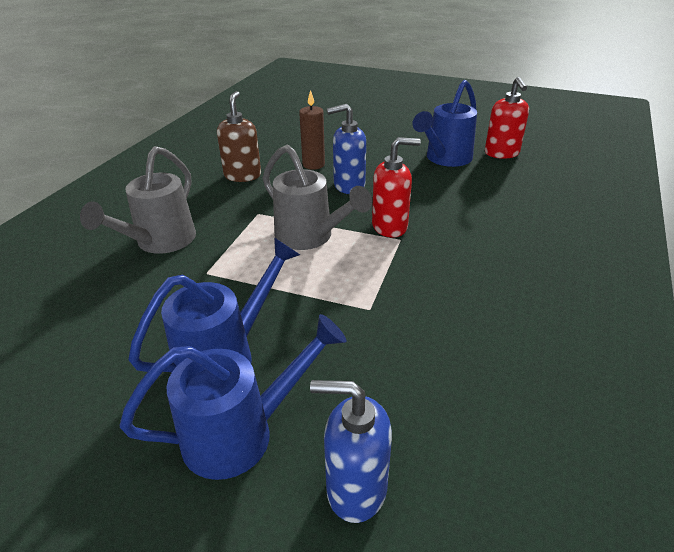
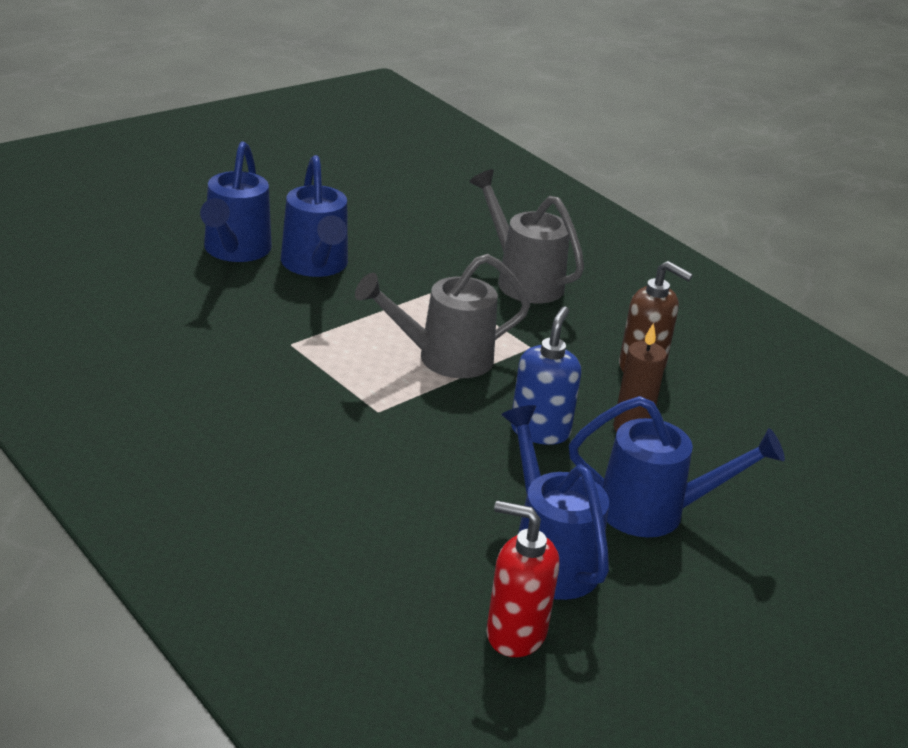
camera: 115 degrees right, 5 degrees down
blue soap dispenser [310,380,392,523] -> none
red soap dispenser [372,137,421,238] -> none
none -> blue watering can [569,396,785,537]

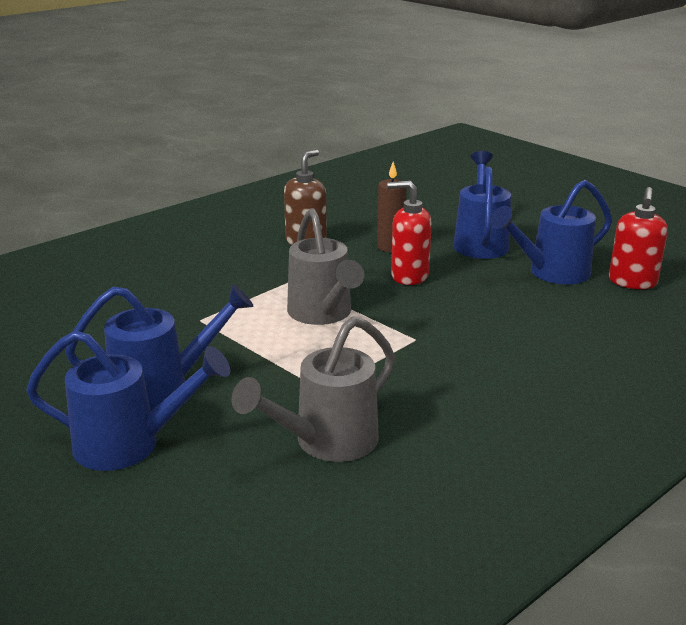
camera: 90 degrees left, 5 degrees down
grey watering can [469,169,584,303] -> grey watering can moved to [231,316,395,462]
blue soap dispenser [511,306,581,445] -> red soap dispenser [387,181,432,285]

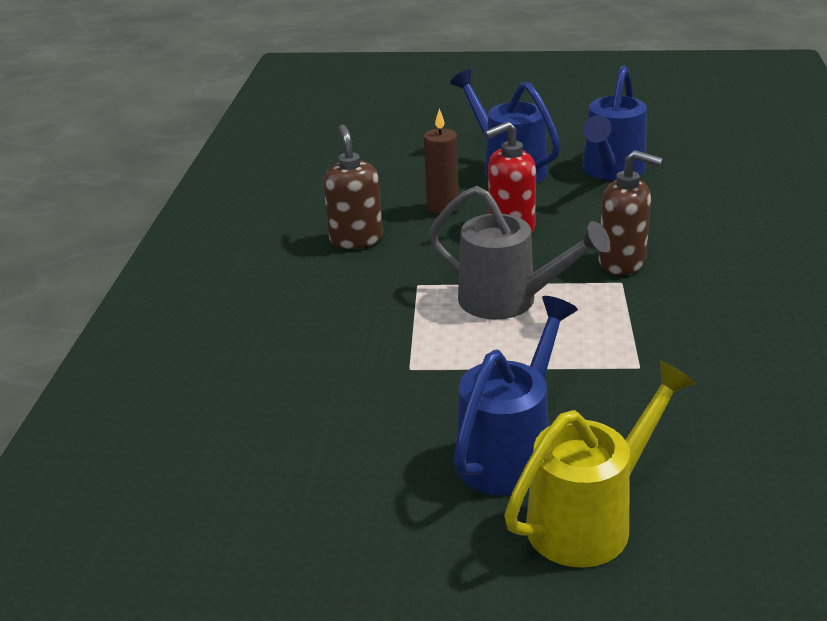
camera: 40 degrees left, 5 degrees up
blue watering can [26,330,231,471] -> yellow watering can [504,361,696,568]
grey watering can [231,316,395,462] -> none
red soap dispenser [609,187,668,289] -> none
none -> brown soap dispenser [599,150,663,275]

